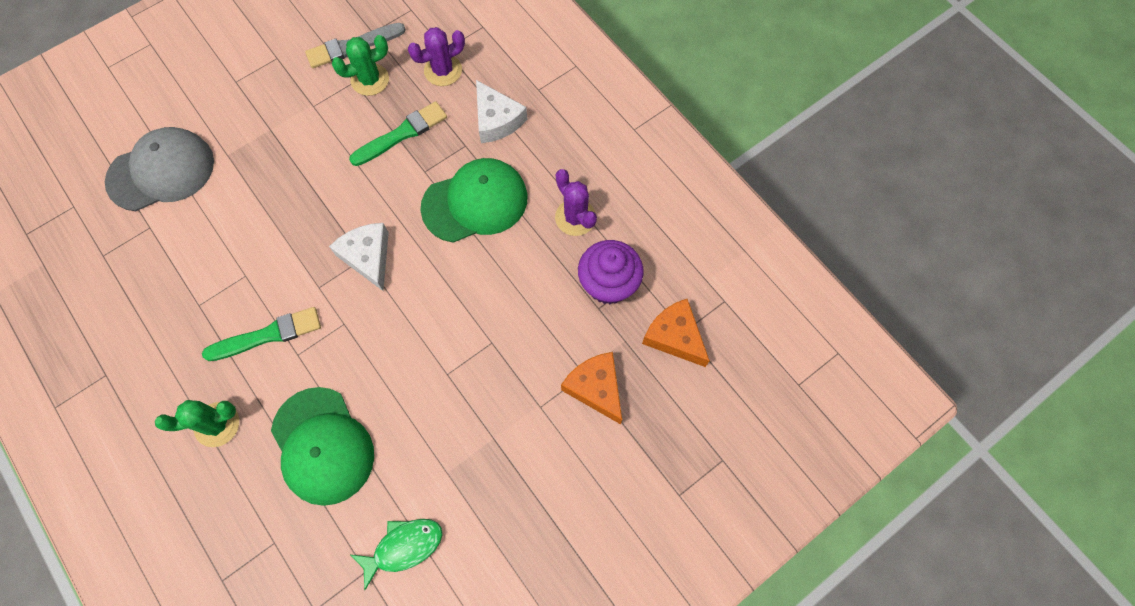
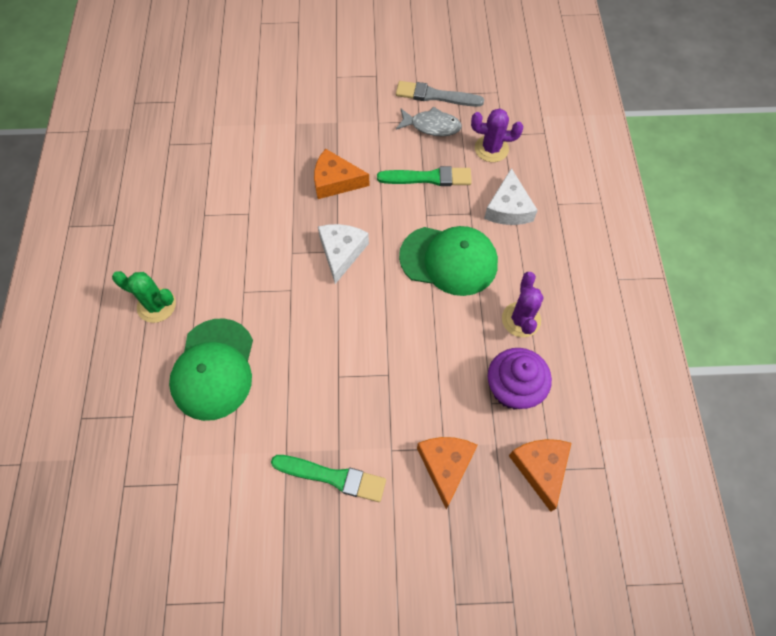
camera: 35 degrees right, 5 degrees down
grey cap [105,127,214,211] -> none
green brush [202,307,321,361] -> green brush moved to [271,455,386,502]
green cactus [332,35,389,96] -> grey fish [396,107,462,136]
green fish [351,519,443,591] -> none
none -> orange cheese [314,149,370,199]

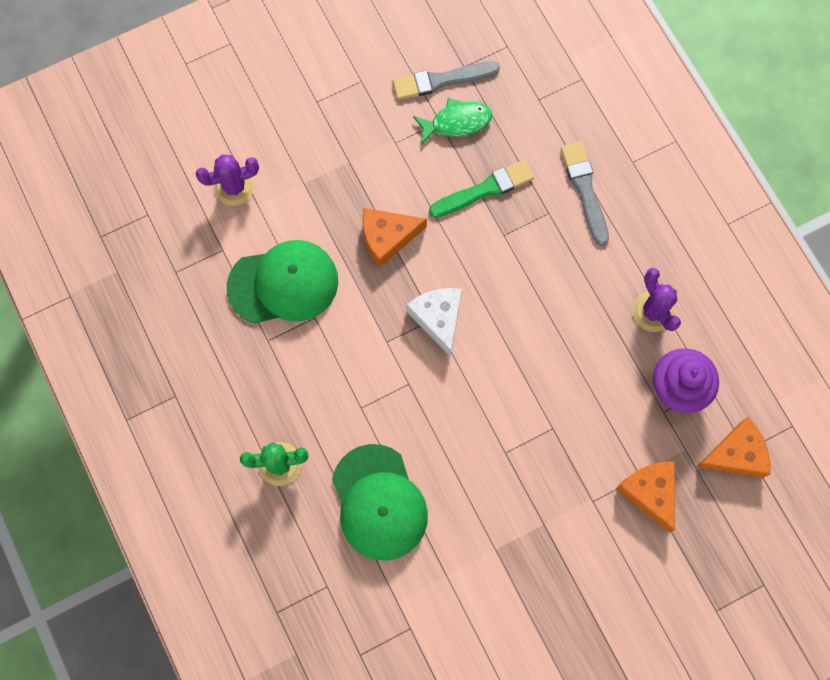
camera: 25 degrees left, 10 degrees up
green brush [271,455,386,502] -> none
grey fish [396,107,462,136] -> green fish [413,98,492,145]
green cap [399,226,498,296] -> green cap moved to [227,240,338,324]
purple cactus [471,108,523,162] -> purple cactus moved to [195,154,259,206]
white cheese [484,168,538,225] -> grey brush [561,142,609,246]
orange cheese [509,439,571,512] -> orange cheese turned 105 degrees clockwise [697,417,771,478]

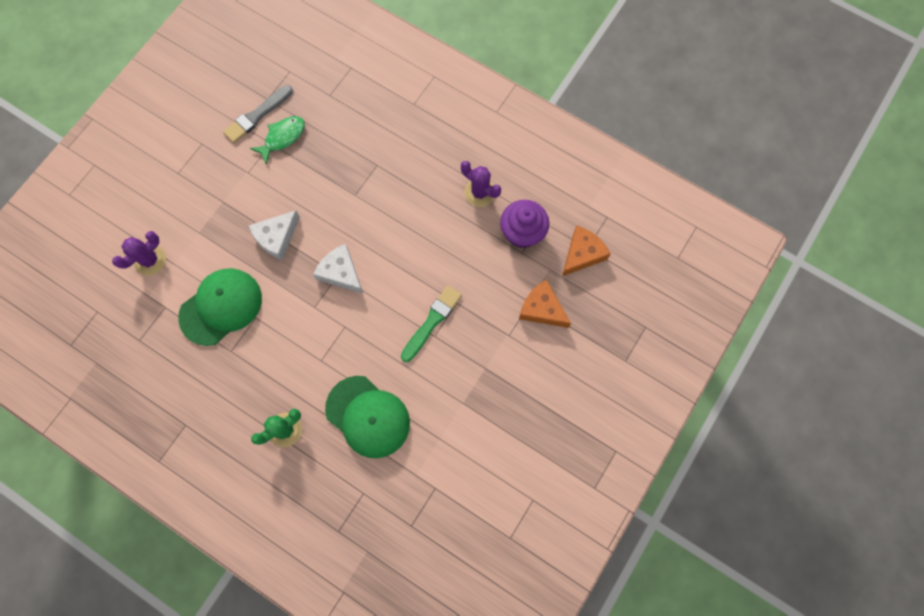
camera: 30 degrees left, 0 degrees up
orange cheese [362,208,427,267] -> white cheese [249,210,300,261]
green brush [429,160,534,218] -> green brush moved to [401,285,462,362]
grey brush [561,142,609,246] -> none

